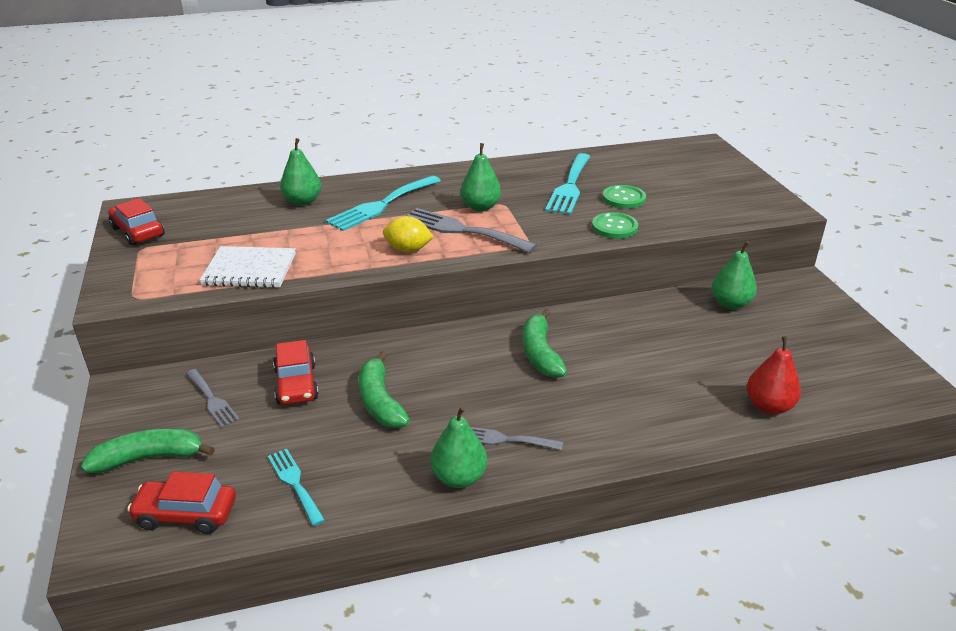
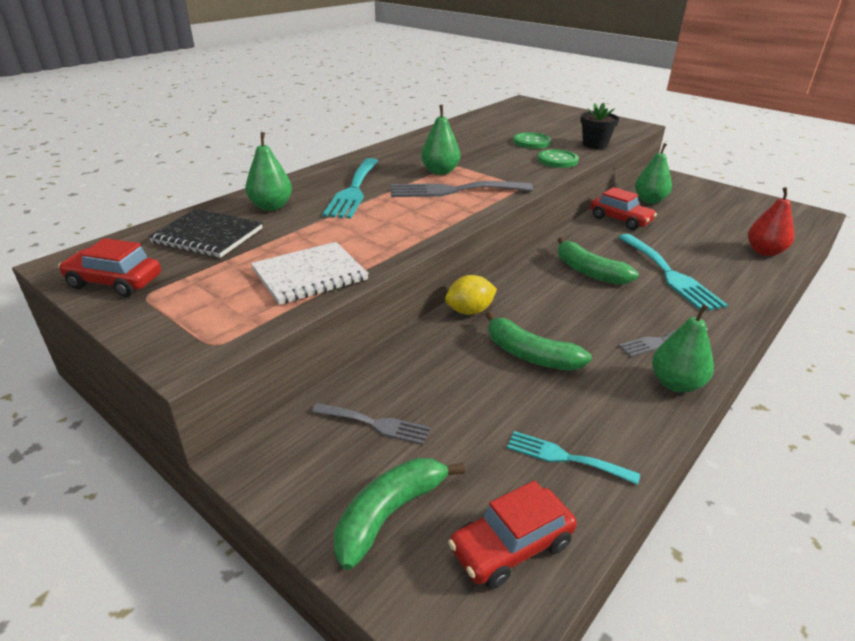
camera: 35 degrees left, 0 degrees up
red car [273,340,319,405] -> red car moved to [590,187,657,230]
yellow lemon [383,216,433,253] -> yellow lemon moved to [445,275,497,315]
turquoise fork [545,153,591,215] -> turquoise fork moved to [618,234,728,311]
none -> black notebook [148,209,263,258]
none -> black flower pot [580,102,619,149]

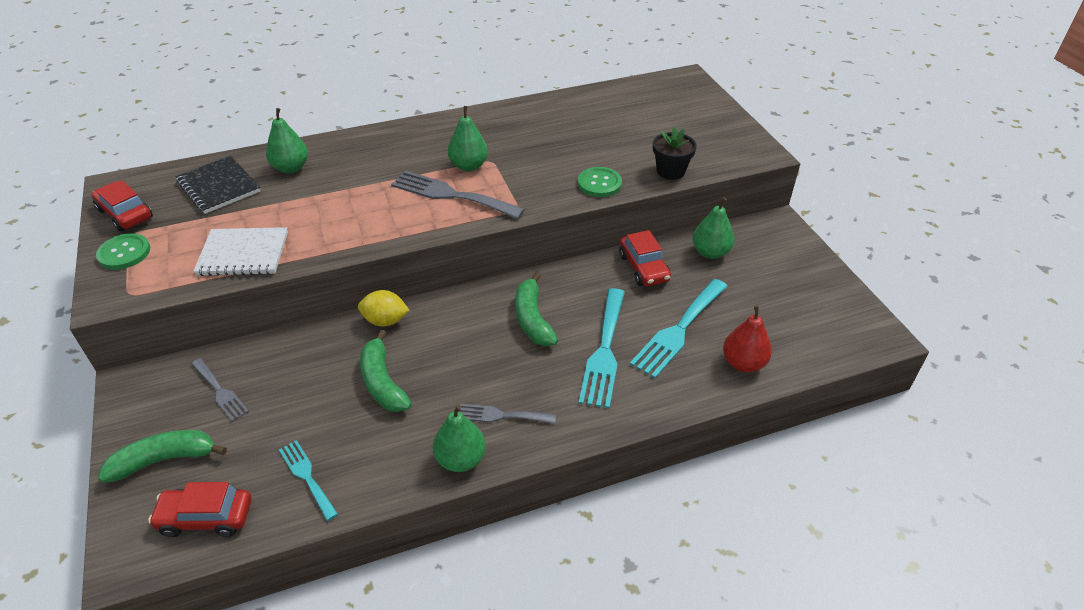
camera: 30 degrees right, 10 degrees up
turquoise fork [322,158,378,219] -> turquoise fork moved to [630,279,728,378]
green button [513,132,551,149] -> green button moved to [96,233,150,270]

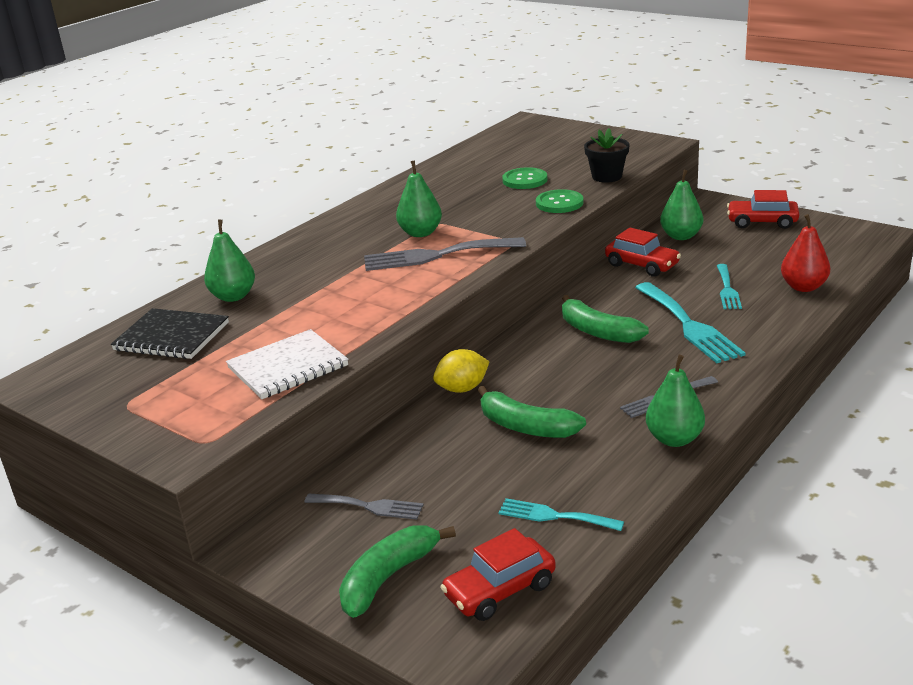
camera: 30 degrees left, 15 degrees down
red car [92,180,153,231] -> red car moved to [727,190,799,229]
green button [96,233,150,270] -> green button moved to [502,167,548,189]
turquoise fork [630,279,728,378] -> turquoise fork [717,264,742,309], size x0.58

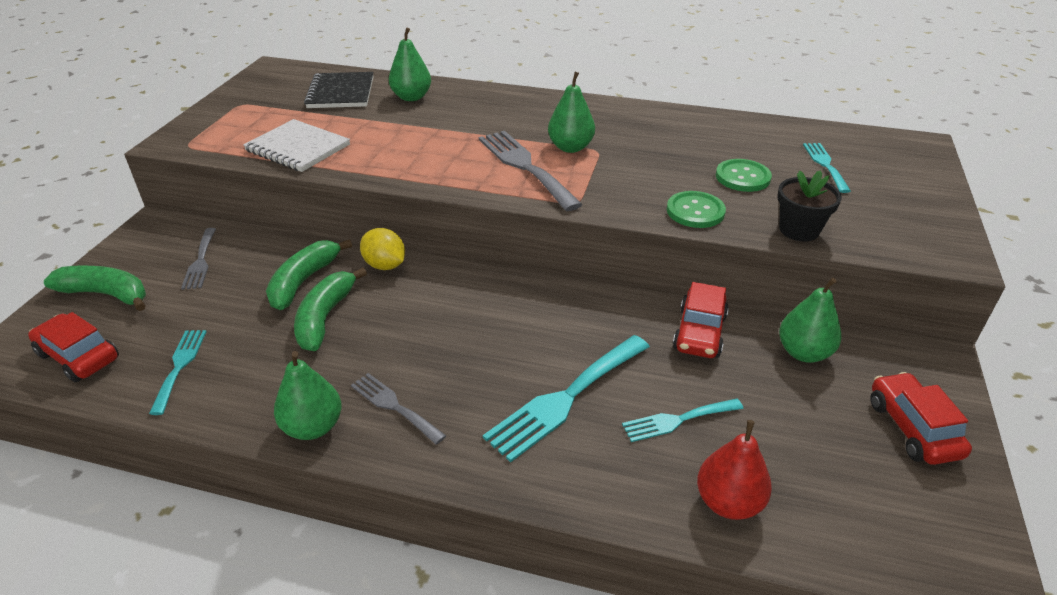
camera: 65 degrees right, 10 degrees up
green banana [562,295,649,343] -> green banana moved to [266,239,352,310]
none -> turquoise fork [803,143,851,193]

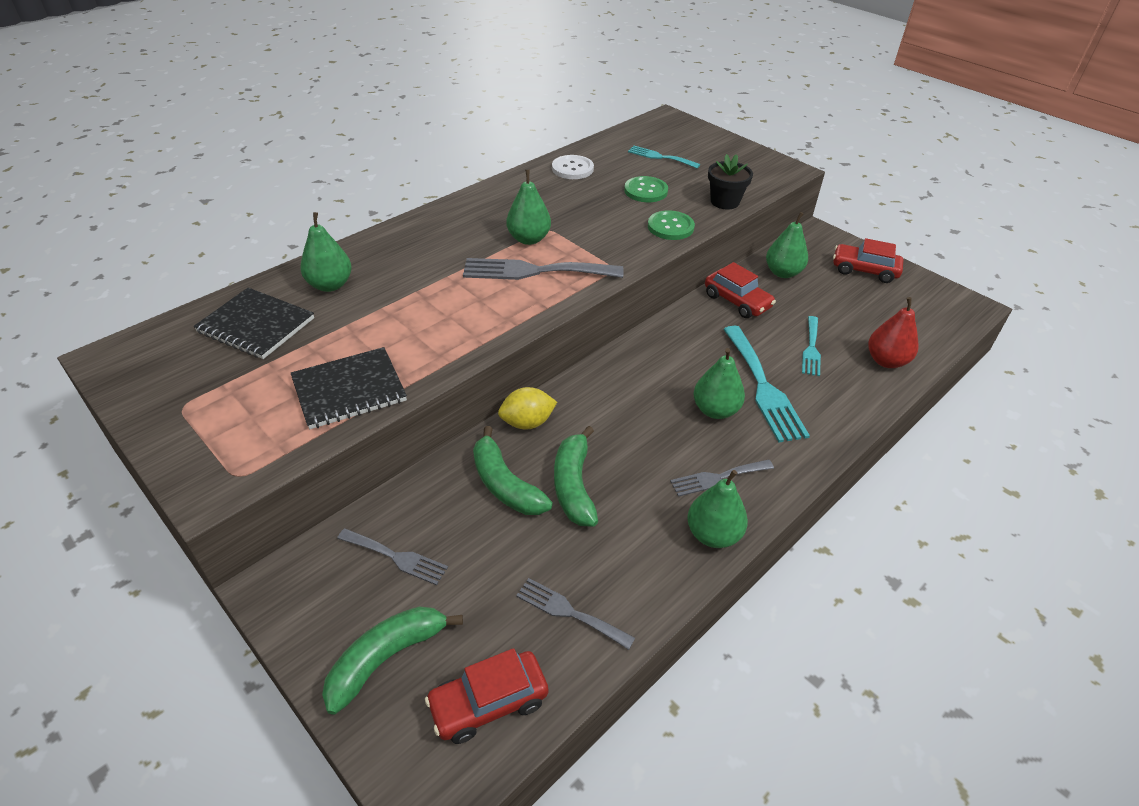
camera: 60 degrees left, 5 degrees up
turquoise fork [149,330,207,415] -> grey fork [516,578,635,650]
white notebook [243,119,350,172] -> black notebook [291,347,407,429]
green banana [294,268,367,351] -> green banana turned 45 degrees clockwise [554,426,598,527]
none -> white button [552,155,594,179]
none -> green pear [693,348,745,419]

